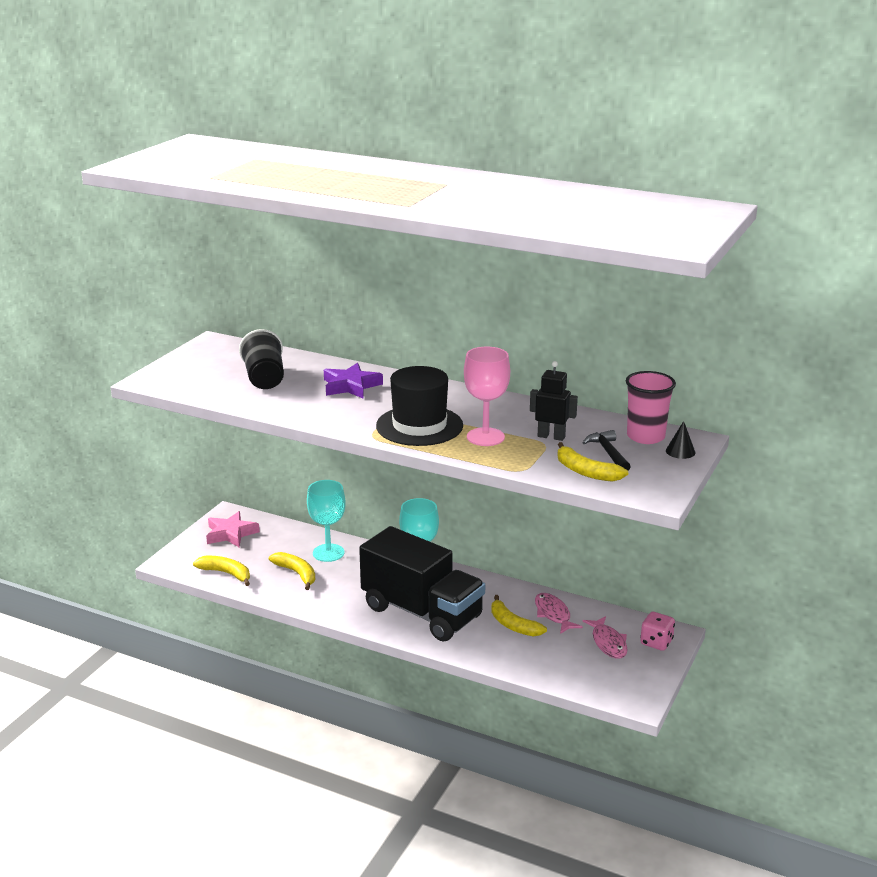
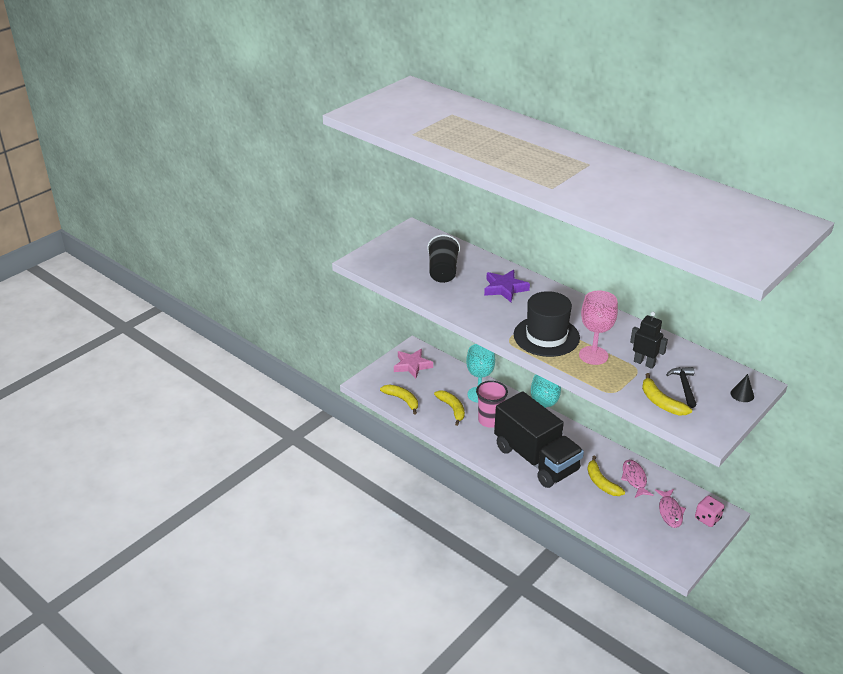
camera: 15 degrees right, 10 degrees up
pink cup [626,371,676,444] -> pink cup moved to [476,381,508,428]

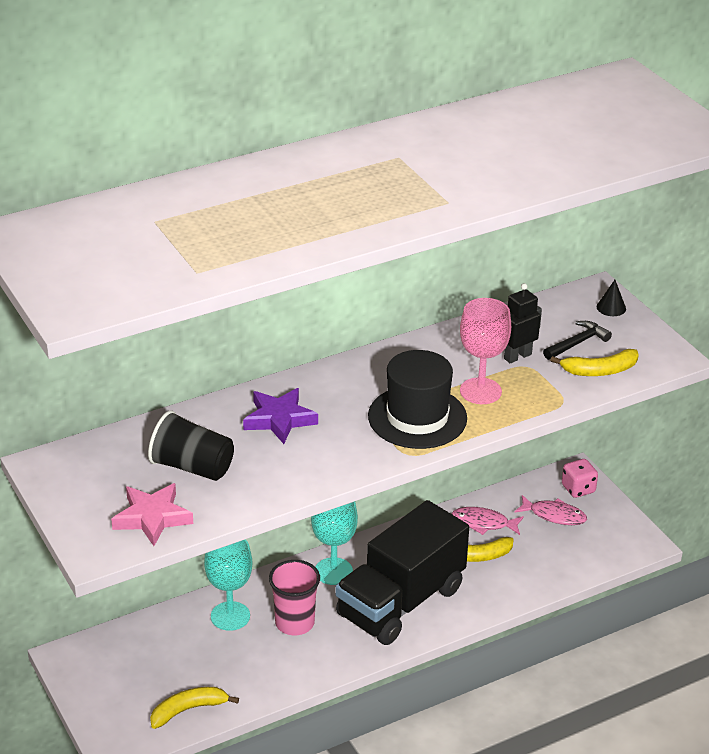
camera: 70 degrees left, 0 degrees up
pink star [394,349,433,379] -> pink star moved to [111,483,193,546]
yellow banana [434,391,465,426] -> none
black truck [494,391,584,488] -> black truck turned 150 degrees clockwise [335,500,469,645]
black hammer [666,367,697,408] -> black hammer turned 120 degrees clockwise [543,321,612,360]

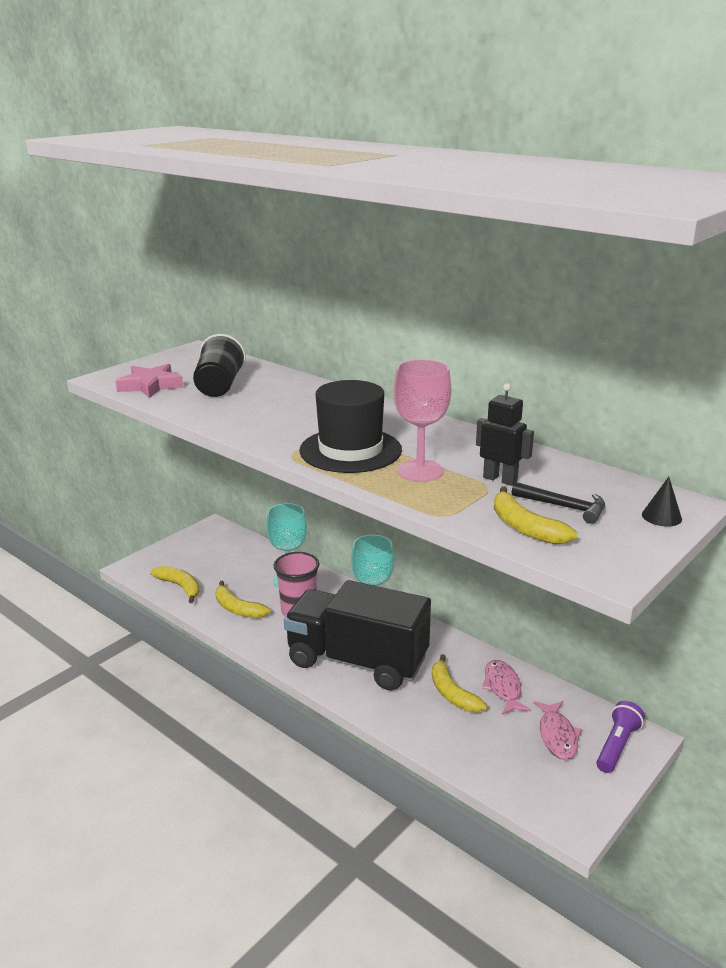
camera: 70 degrees right, 10 degrees down
purple star [243,388,318,444] -> none
pink dice [562,459,598,498] -> purple flashlight [596,701,645,773]
none -> yellow banana [215,581,270,618]

